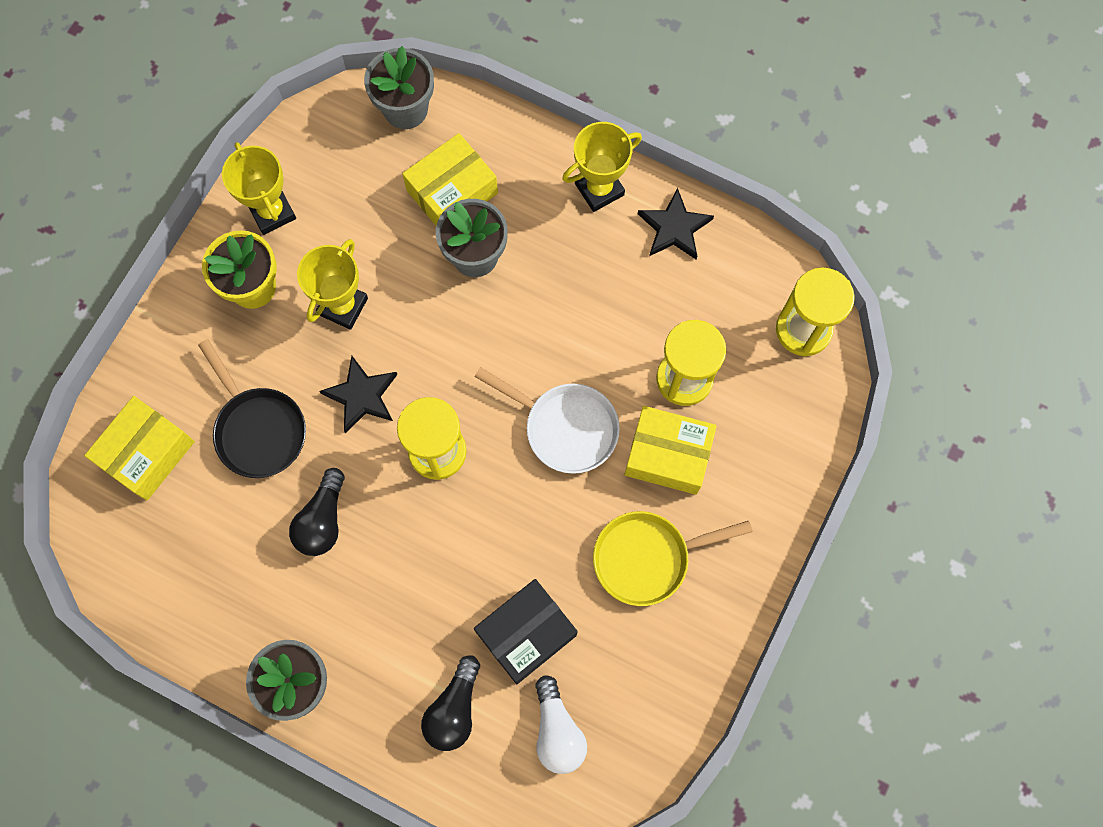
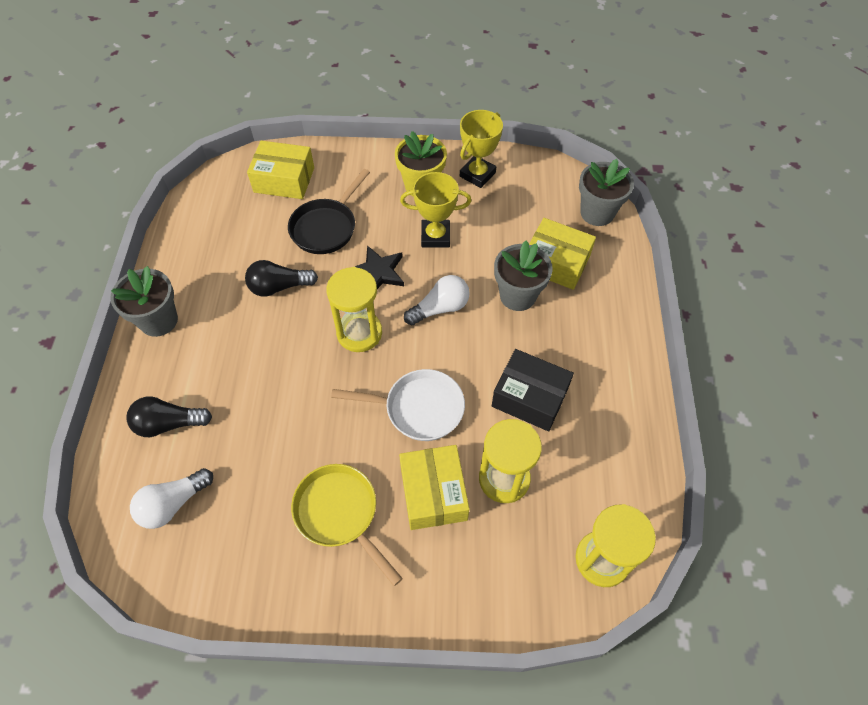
camera: 65 degrees right, 15 degrees down
black box [474,579,578,684] -> black box moved to [492,349,574,431]
white pan [475,367,620,474] -> white pan turned 90 degrees counterclockwise [331,369,465,441]
yellow trophy [562,122,642,212] -> none
black star [638,188,714,260] -> none
none -> white light bulb [404,275,470,325]

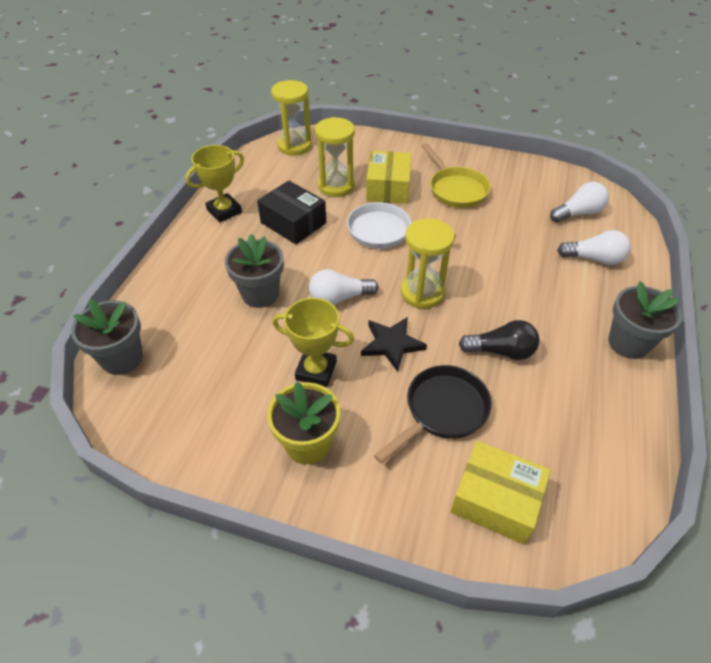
camera: 165 degrees left, 10 degrees down
black light bulb [126,396,212,437] -> white light bulb [557,230,631,265]
yellow trophy [460,110,503,188] -> yellow trophy moved to [185,145,244,222]
yellow box [529,218,596,290] -> none

